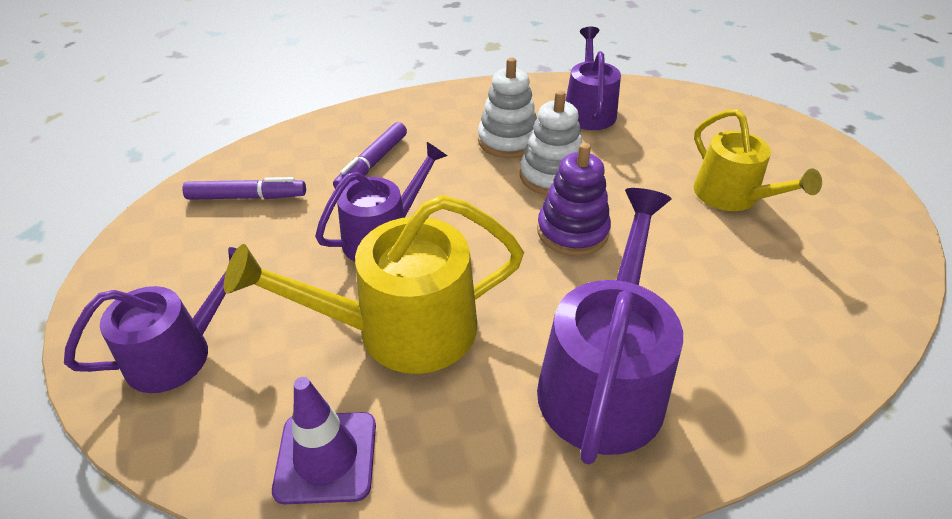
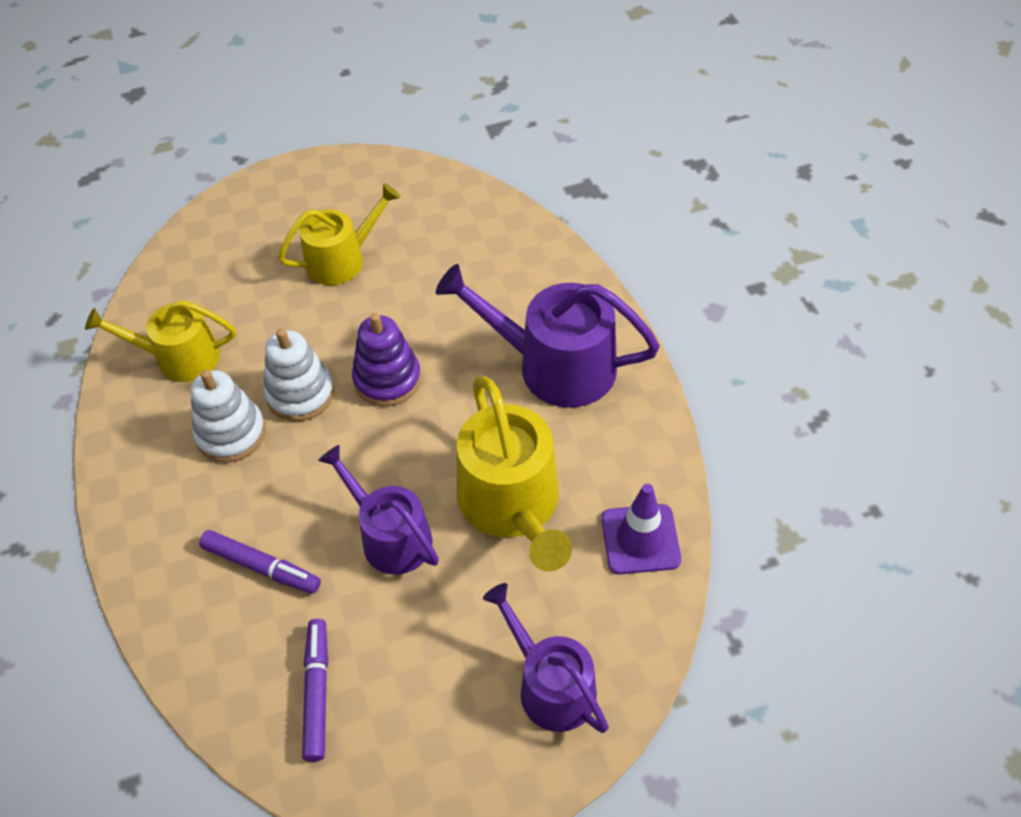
camera: 90 degrees left, 10 degrees up
purple watering can [565,27,621,130] -> yellow watering can [85,300,236,382]

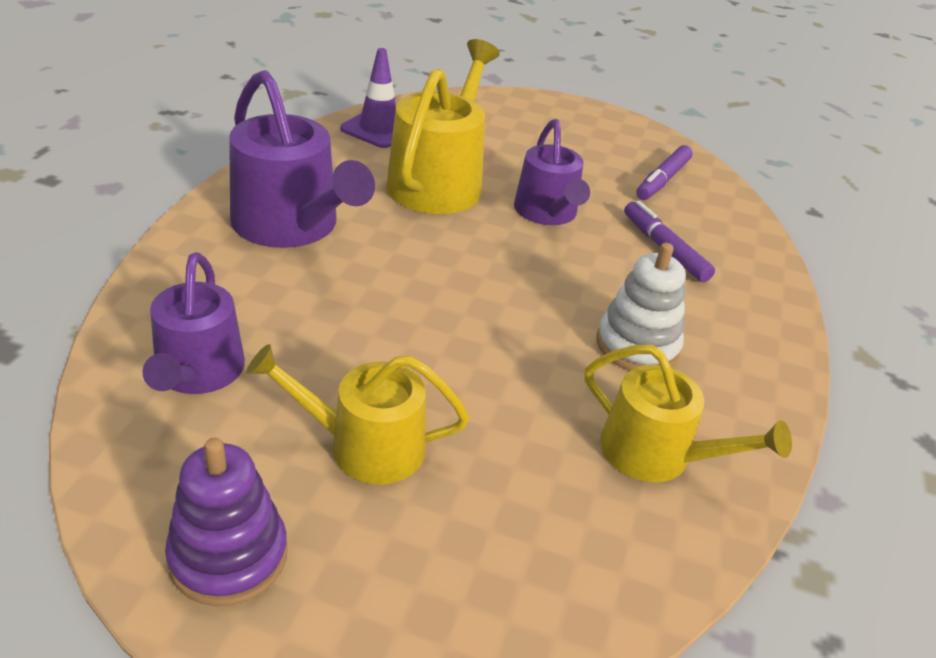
camera: 150 degrees left, 15 degrees down
white stacking toy [264,328,334,422] -> none
purple stacking toy [352,313,421,406] -> purple stacking toy moved to [165,438,287,606]
purple watering can [483,583,609,733] -> purple watering can moved to [142,252,245,394]

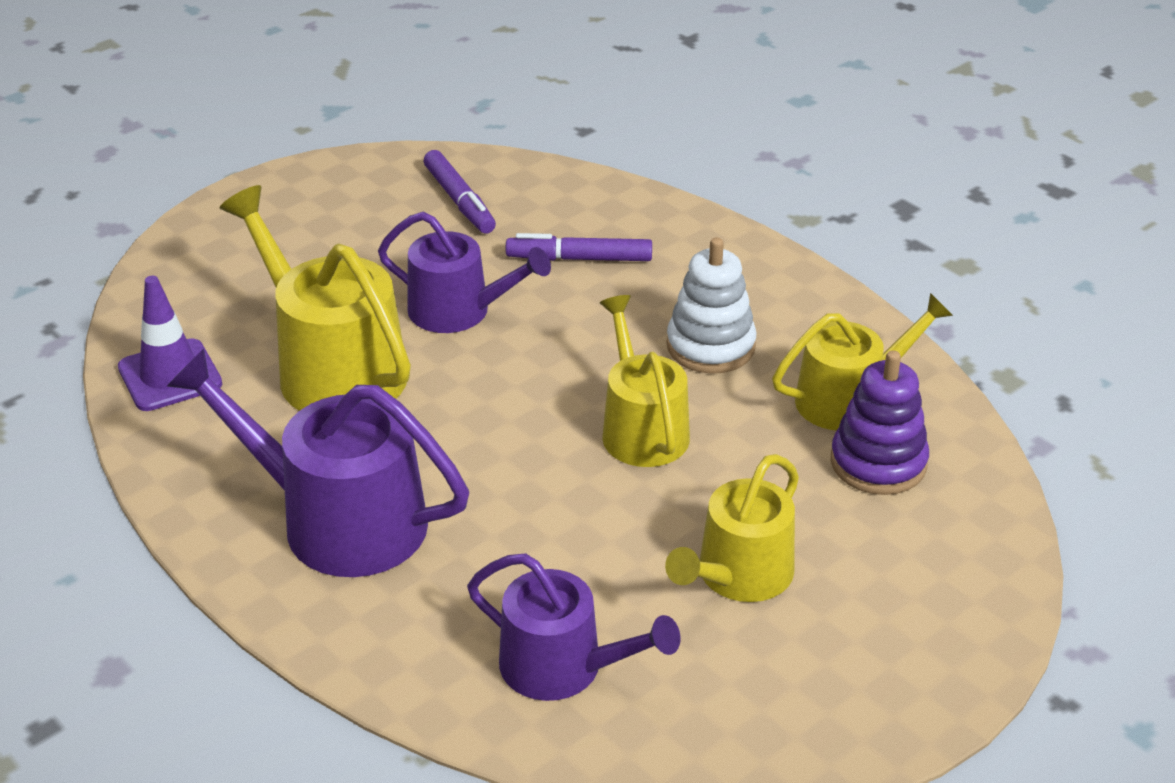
camera: 55 degrees left, 0 degrees up
purple stacking toy [165,438,287,606] -> purple stacking toy moved to [831,350,929,495]
purple watering can [229,70,375,248] -> purple watering can turned 150 degrees counterclockwise [167,348,469,577]
none -> yellow watering can [600,295,690,467]

